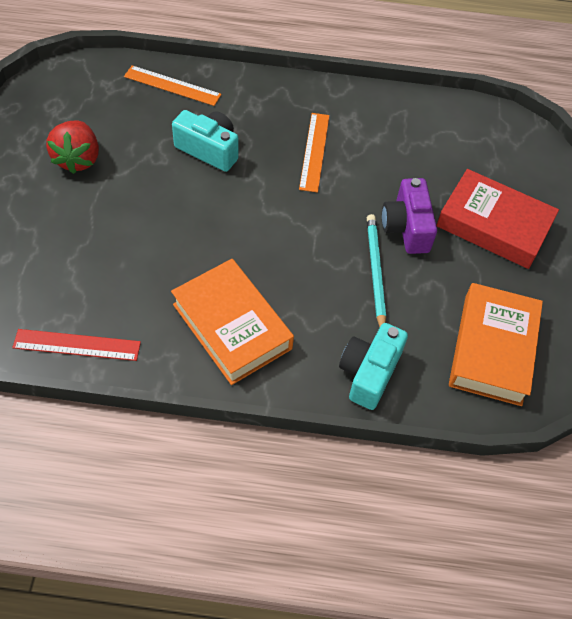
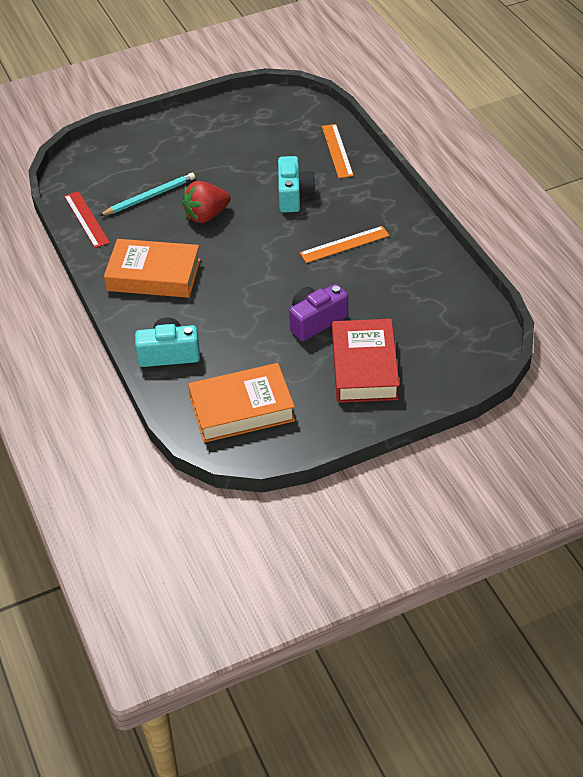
camera: 65 degrees right, 10 degrees down
red strawberry [46,120,99,174] -> red strawberry moved to [182,181,230,223]
orange book [171,259,294,385] -> orange book turned 75 degrees clockwise [104,239,201,298]
turquoise pencil [367,214,386,327] -> turquoise pencil moved to [99,173,195,216]

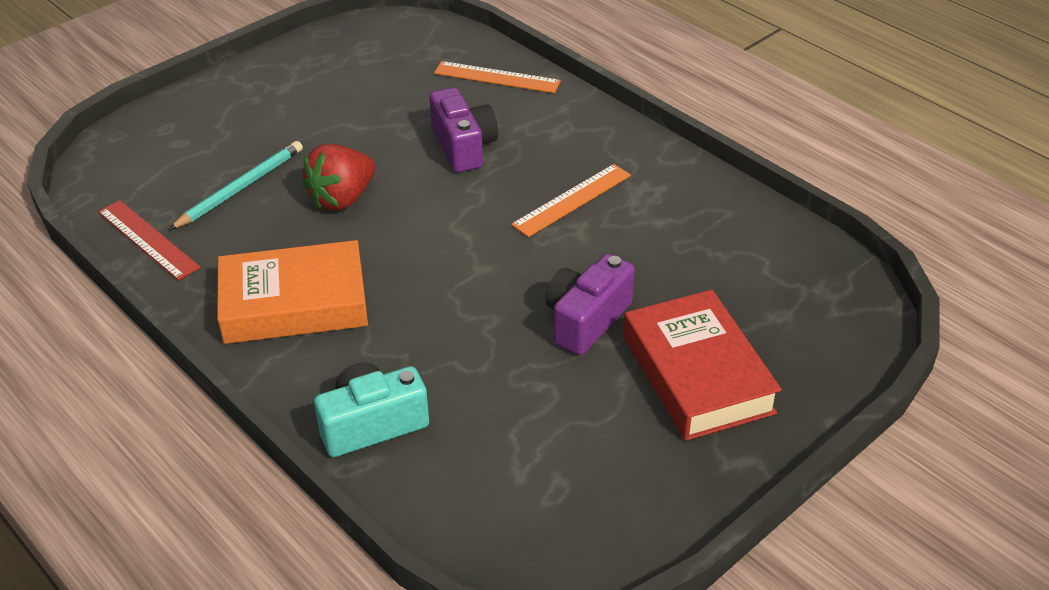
camera: 20 degrees left, 5 degrees down
orange book [188,363,295,443] -> none
turquoise camera [278,156,316,213] -> purple camera [430,88,498,172]
orange ruler [322,124,354,178] -> orange ruler turned 45 degrees counterclockwise [434,61,561,93]

